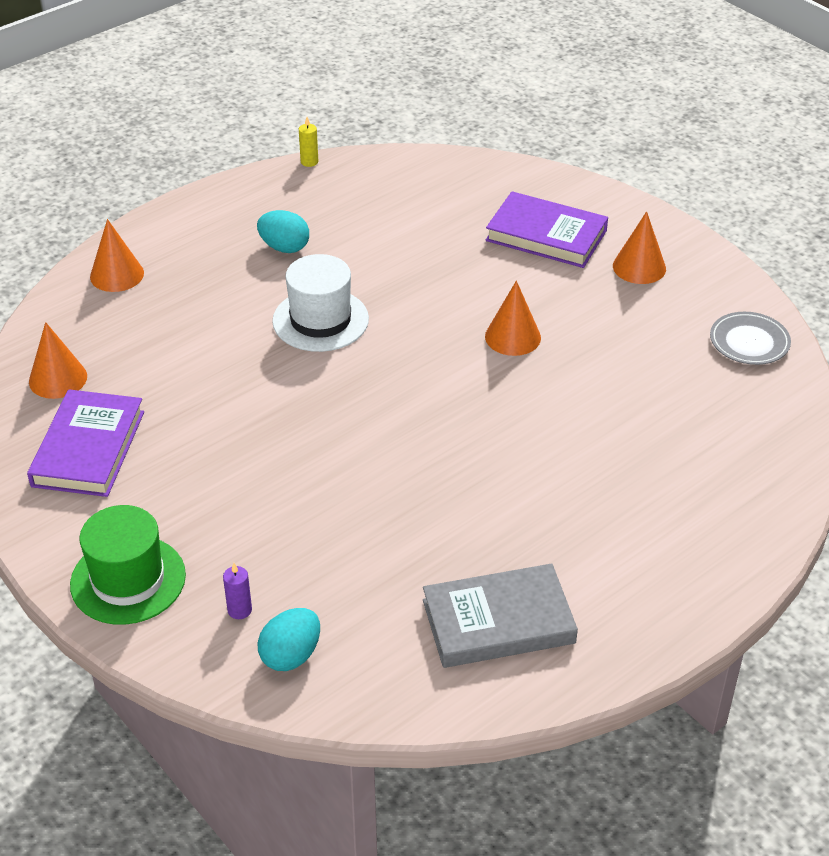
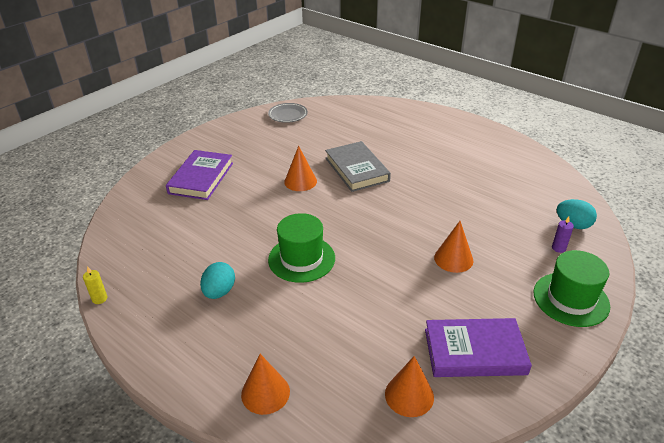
camera: 100 degrees left, 5 degrees down
white hat [272,254,369,352] -> green hat [268,213,335,283]
grey book [423,563,578,668] -> grey book moved to [325,141,391,192]
orange cone [613,211,666,284] -> orange cone moved to [434,221,473,273]

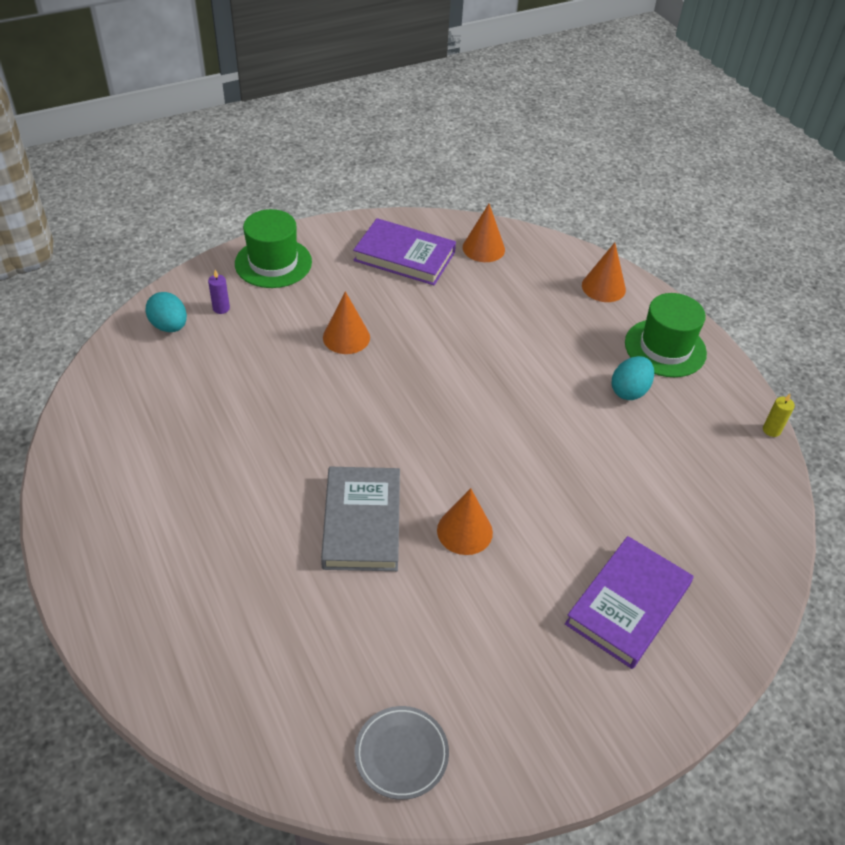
camera: 160 degrees left, 10 degrees up
green hat [268,213,335,283] -> green hat moved to [625,293,707,377]

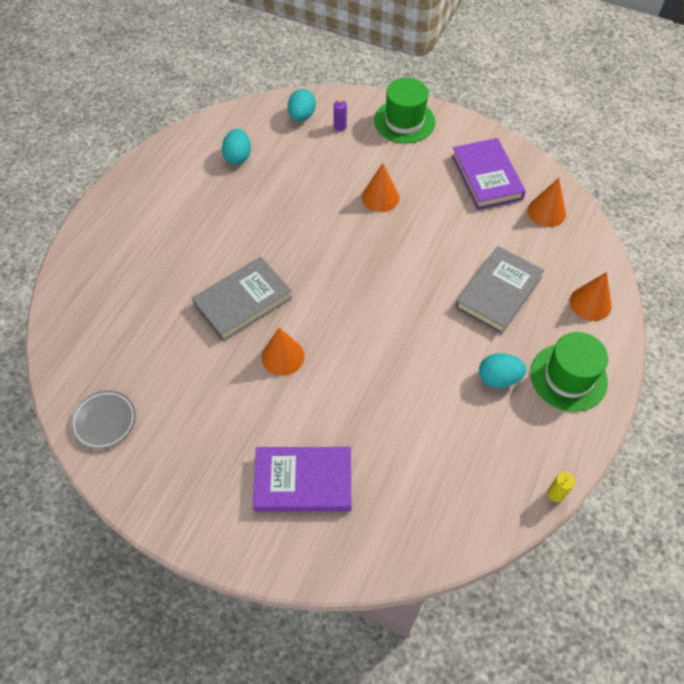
camera: 55 degrees right, 10 degrees up
none -> turquoise egg [222,129,251,165]
none -> grey book [455,246,544,334]

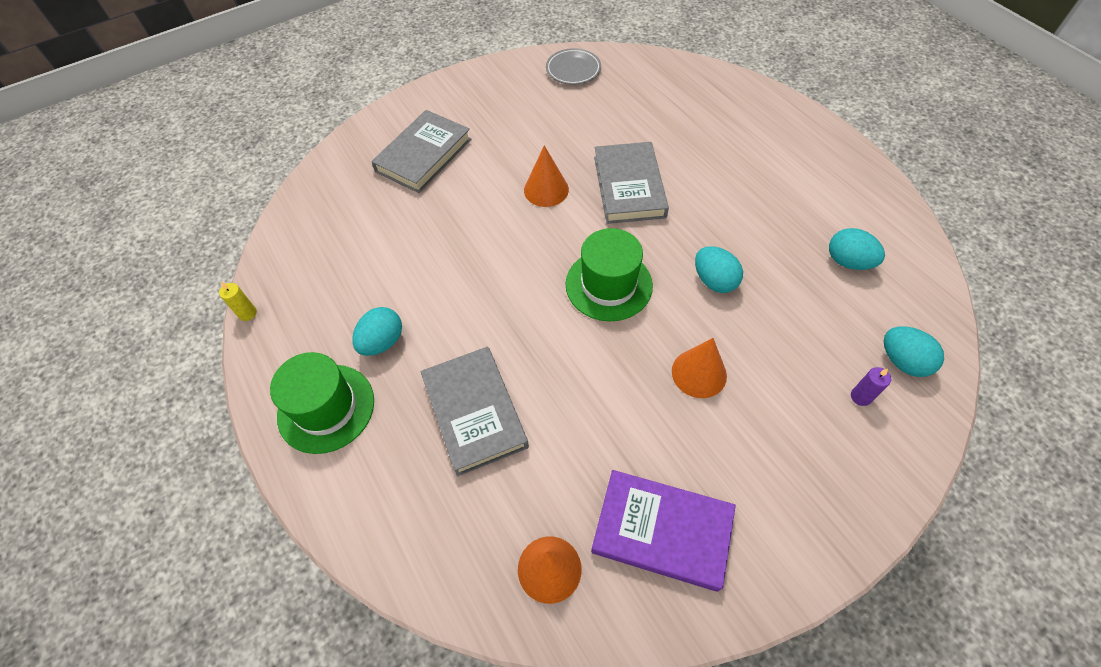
camera: 125 degrees right, 0 degrees up
purple book [252,447,351,512] -> grey book [371,110,471,193]
green hat [374,78,435,143] -> green hat moved to [566,228,653,321]
orange cone [570,272,611,321] -> none
none -> turquoise egg [695,246,743,293]

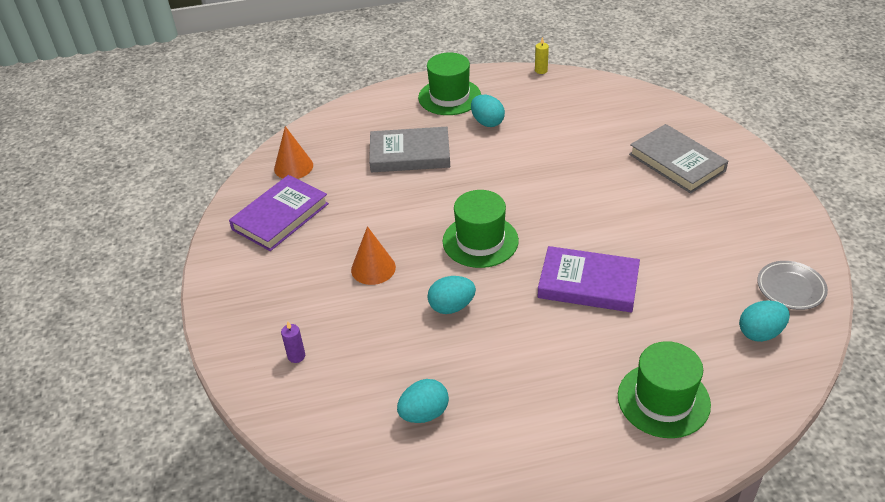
camera: 110 degrees right, 15 degrees down
orange cone [524,145,569,207] -> none
grey book [594,142,669,224] -> purple book [538,246,640,313]
turquoise egg [884,326,944,377] -> turquoise egg moved to [739,300,790,342]
none -> green hat [618,341,711,438]

